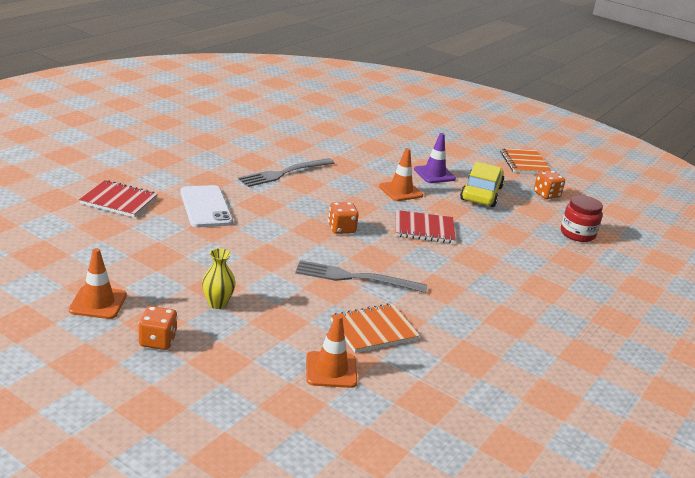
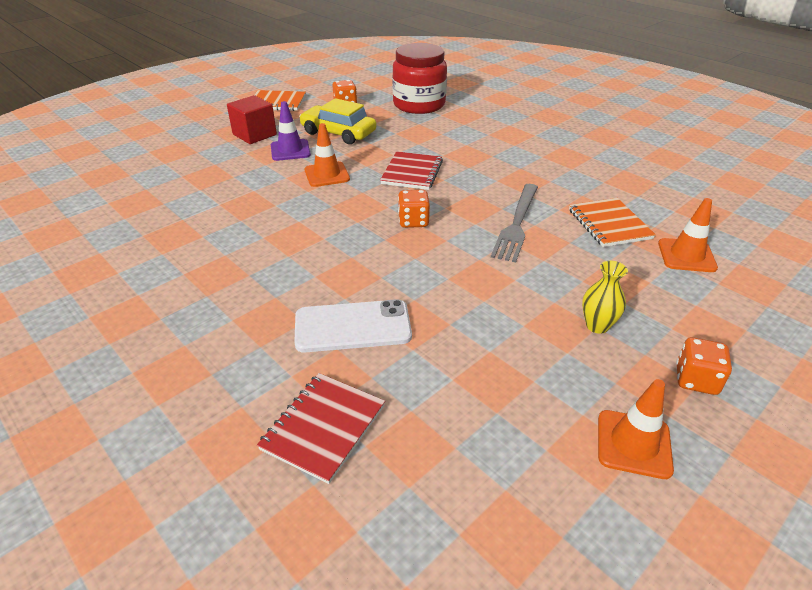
camera: 75 degrees left, 10 degrees up
grey fork [238,158,334,187] -> none
red jar [561,195,603,242] -> red jar [392,43,447,114], size x1.65
none -> red cube [227,95,277,144]

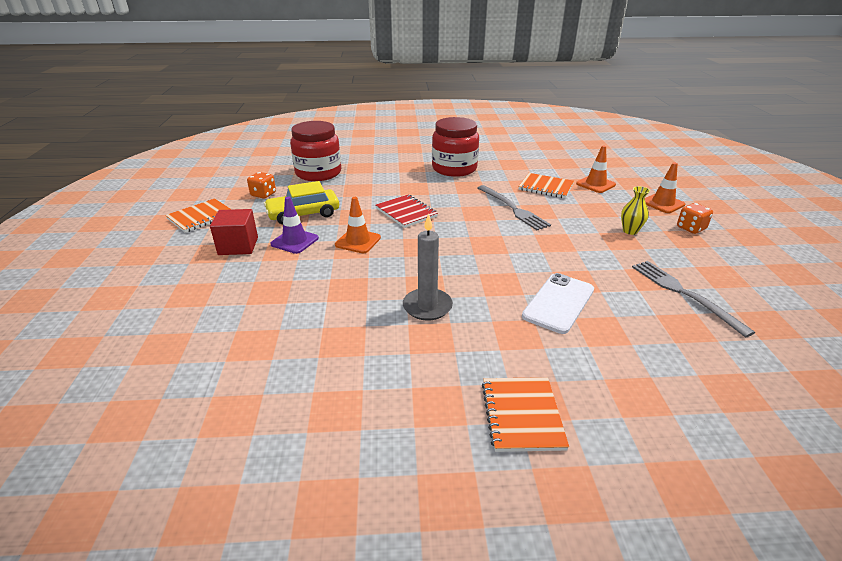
camera: 50 degrees left, 5 degrees down
red notebook [257,373,385,484] -> none
orange dice [398,190,430,228] -> none
orange traffic cone [598,379,674,479] -> orange traffic cone moved to [645,162,685,213]
none -> grey candle [403,213,453,321]
none -> red jar [432,117,479,177]
none -> orange notebook [482,377,569,452]
none -> grey fork [632,261,755,338]

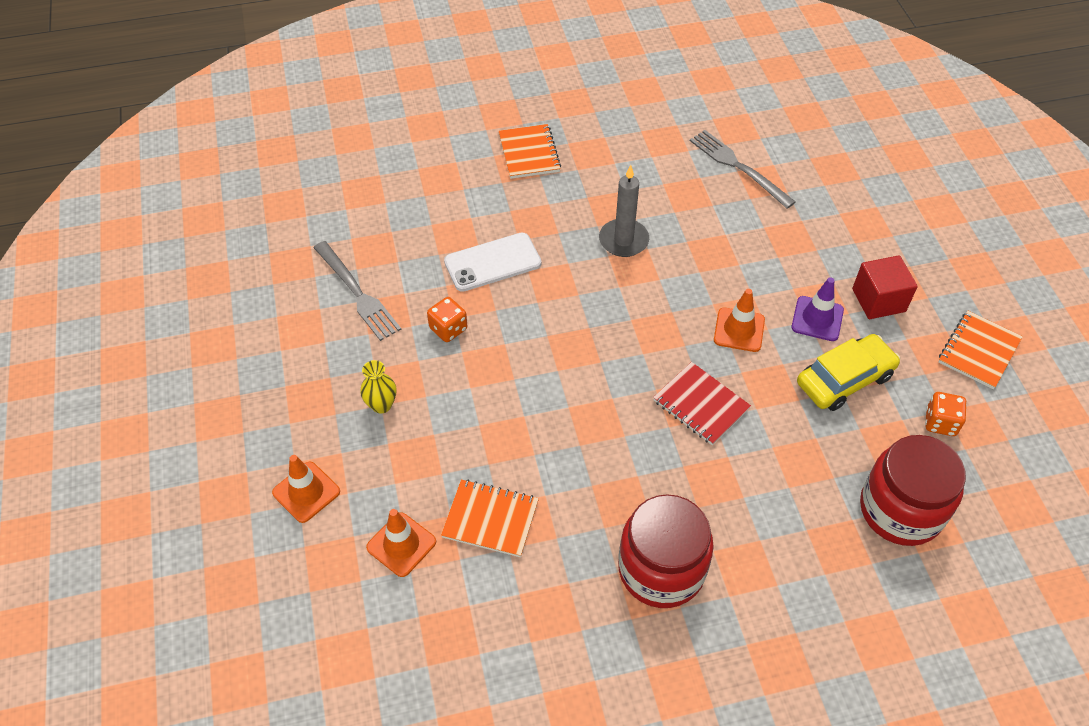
camera: 170 degrees right, 20 degrees up
grey fork [478,185,551,230] -> grey fork moved to [690,130,796,209]
white phone [522,273,594,334] -> white phone turned 45 degrees clockwise [444,233,541,292]
orange dice [677,203,713,234] -> orange dice moved to [427,297,467,342]

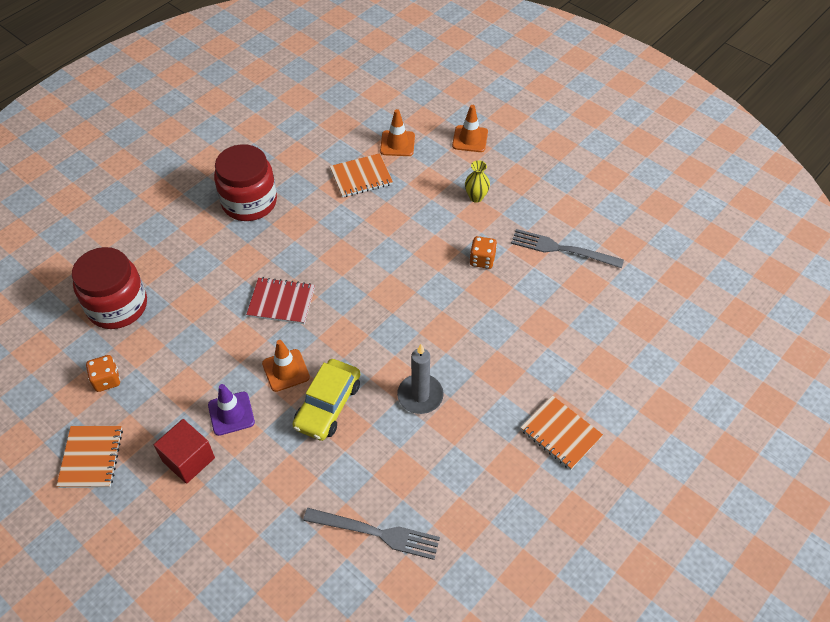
camera: 145 degrees right, 0 degrees up
white phone [444,233,541,292] -> none
yellow car [797,334,900,411] -> yellow car moved to [292,359,360,441]

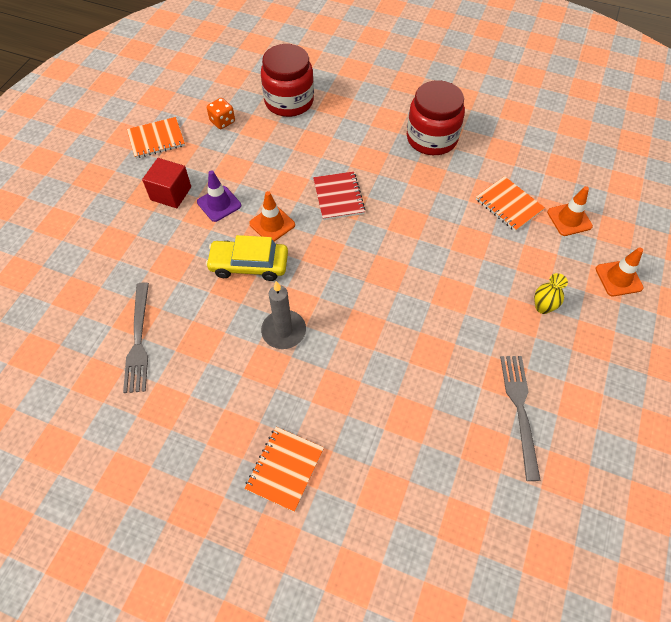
camera: 70 degrees right, 5 degrees up
orange dice [469,236,497,269] -> none

